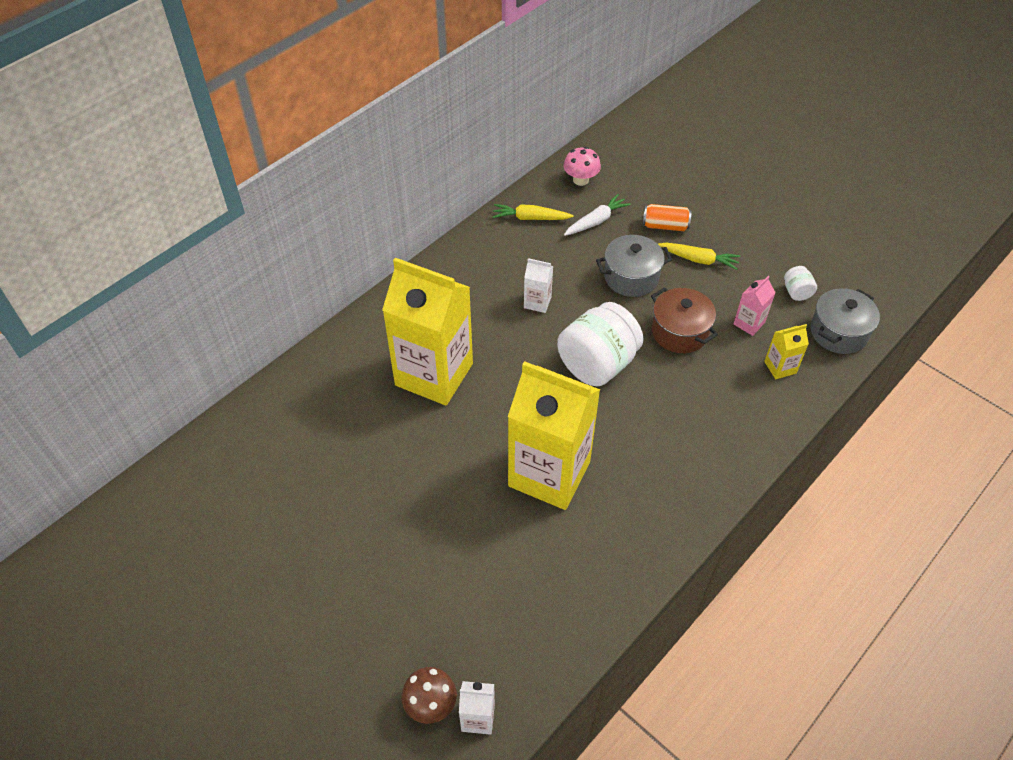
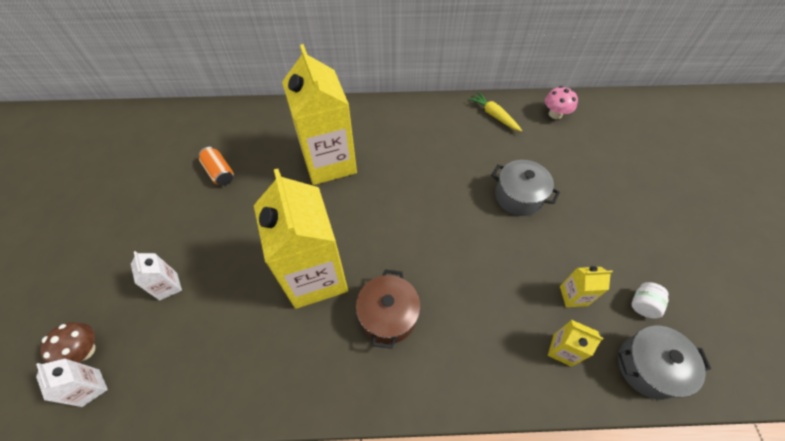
camera: 45 degrees right, 5 degrees up
white carton [524,258,553,313] -> white carton moved to [131,251,182,301]
white jar [557,302,643,386] -> none
white carrot [564,194,631,236] -> none
orange can [643,204,691,231] -> orange can moved to [199,147,234,186]
brown pot [651,287,718,353] -> brown pot moved to [356,270,421,349]
yellow carrot [658,243,740,270] -> none
pink carton [734,276,776,336] -> yellow carton [560,266,613,307]

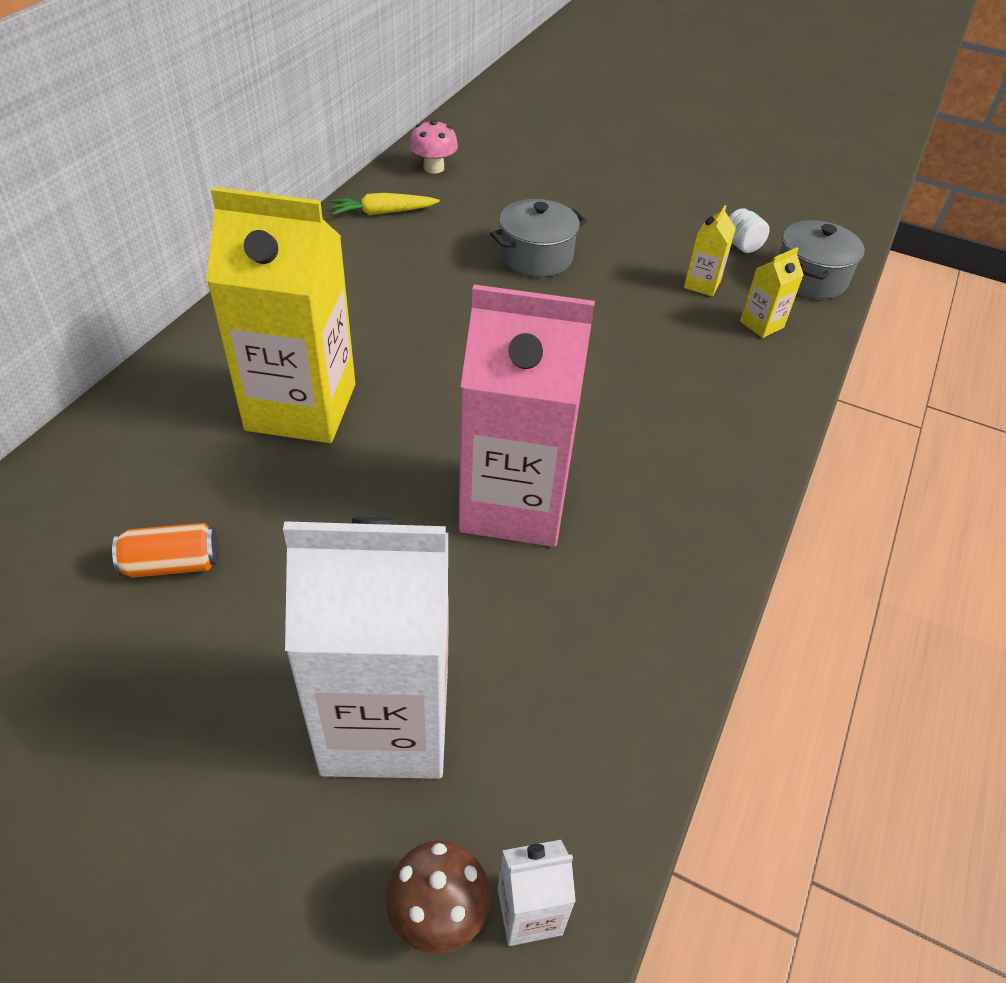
camera: 65 degrees left, 10 degrees down
white carton [131,251,182,301] -> white carton [283,516,449,779], size x2.43
yellow carton [254,169,348,309] -> pink carton [459,285,595,547]
brown pot [356,270,421,349] -> none

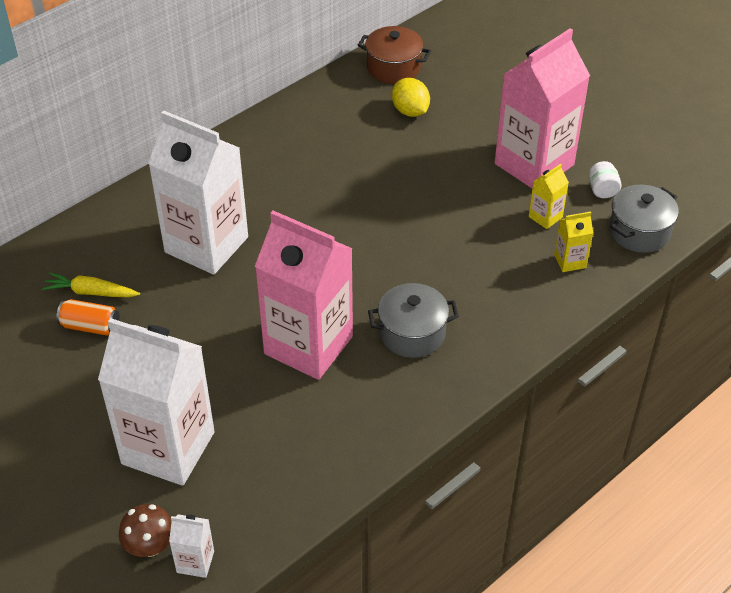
camera: 25 degrees right, 0 degrees up
yellow carton [206,187,355,443] -> white carton [148,111,248,275]
yellow carrot [330,193,440,215] -> yellow carrot moved to [42,272,140,297]
pink mushroom [409,119,458,174] -> brown pot [358,26,431,84]
grey pot [490,199,587,277] -> grey pot moved to [368,283,459,358]
none -> yellow lemon [392,78,430,117]
none -> pink carton [495,28,590,188]

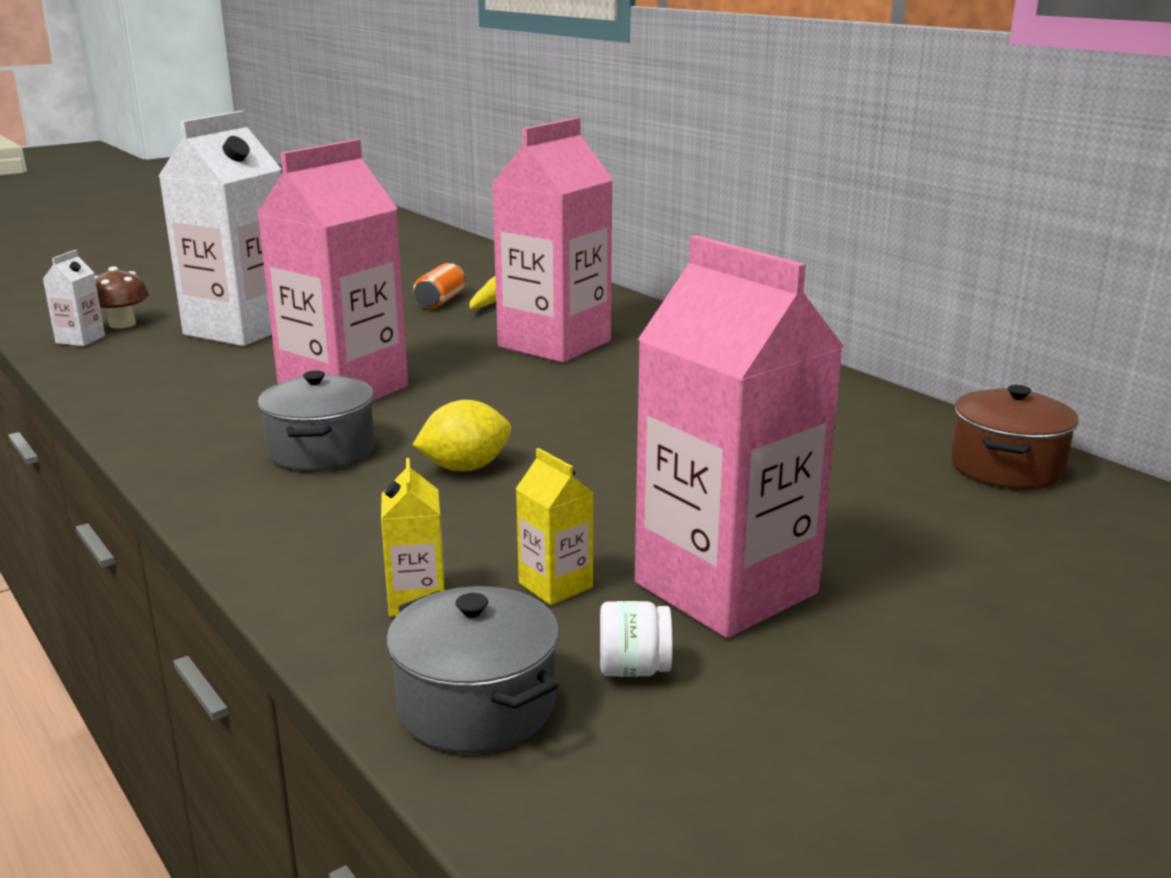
camera: 95 degrees right, 25 degrees down
white carton [148,111,248,275] -> pink carton [492,118,613,363]
yellow lemon [392,78,430,117] -> yellow lemon moved to [413,400,511,471]

